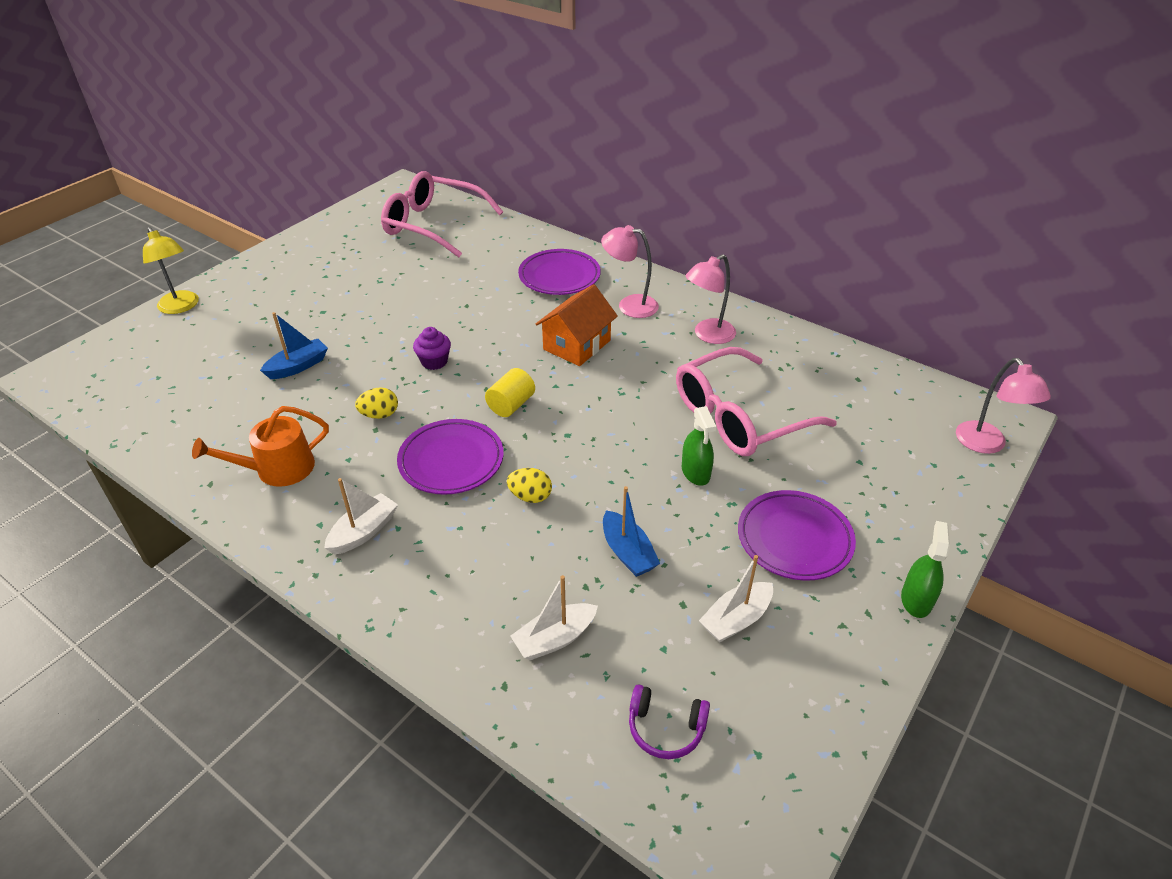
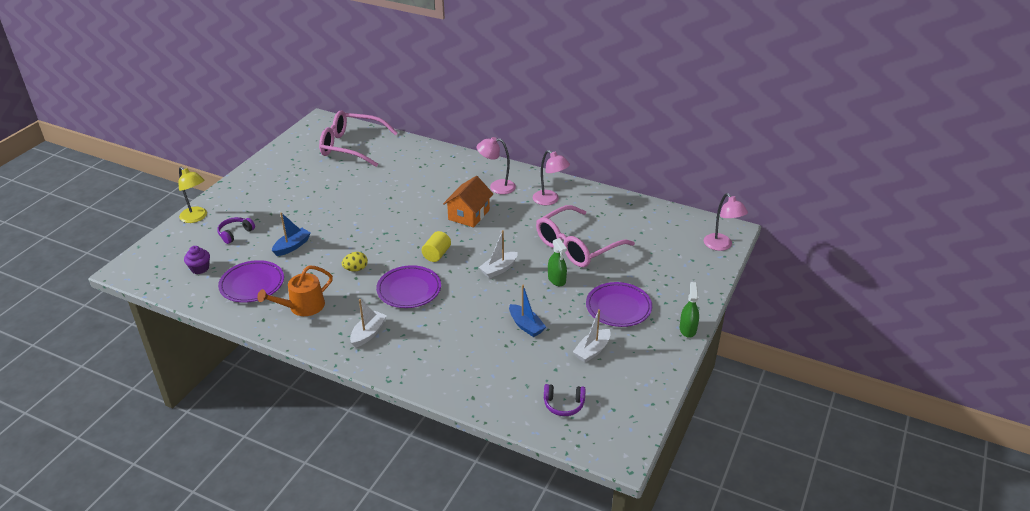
camera: 10 degrees left, 5 degrees down
purple cupcake [413,327,451,370] -> purple cupcake moved to [184,246,210,274]
yellow egg [507,468,552,503] -> none
white boat [510,575,598,660] -> white boat moved to [479,230,518,278]
purple plate [518,249,601,295] -> purple plate moved to [218,260,284,303]
pink lamp [686,254,736,344] -> pink lamp turned 90 degrees counterclockwise [533,150,570,205]
none -> purple headphones [217,217,255,244]

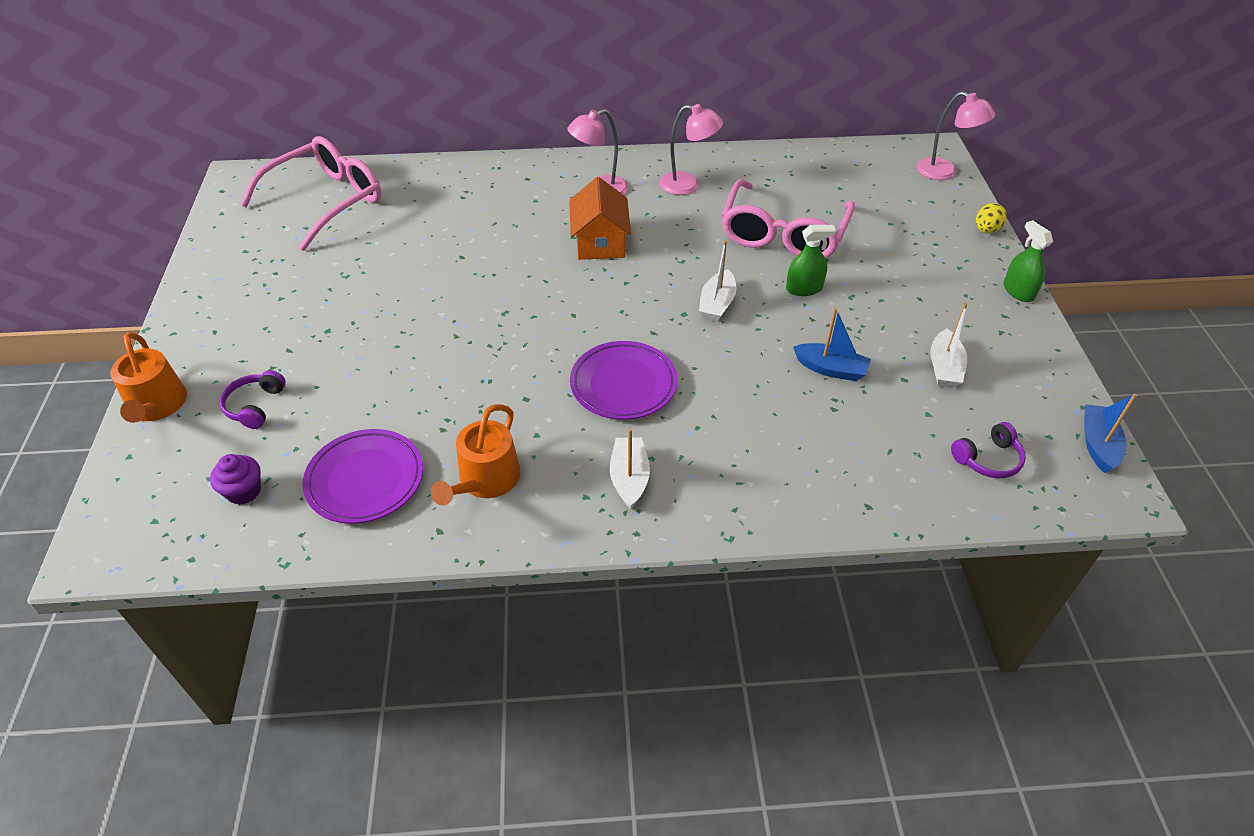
camera: 30 degrees left, 10 degrees up
yellow lamp [178,167,207,223] -> orange watering can [110,332,187,423]
blue boat [272,212,311,256] -> blue boat moved to [1084,394,1137,473]
pink glasses [319,110,398,167] -> pink glasses turned 150 degrees clockwise [240,136,381,251]
yellow egg [342,252,368,271] -> yellow egg moved to [976,203,1007,234]
yellow cylinder [422,231,451,262] -> none
green spray bottle [548,238,567,286] -> green spray bottle turned 45 degrees counterclockwise [786,225,836,296]
purple plate [586,282,652,327] -> none

